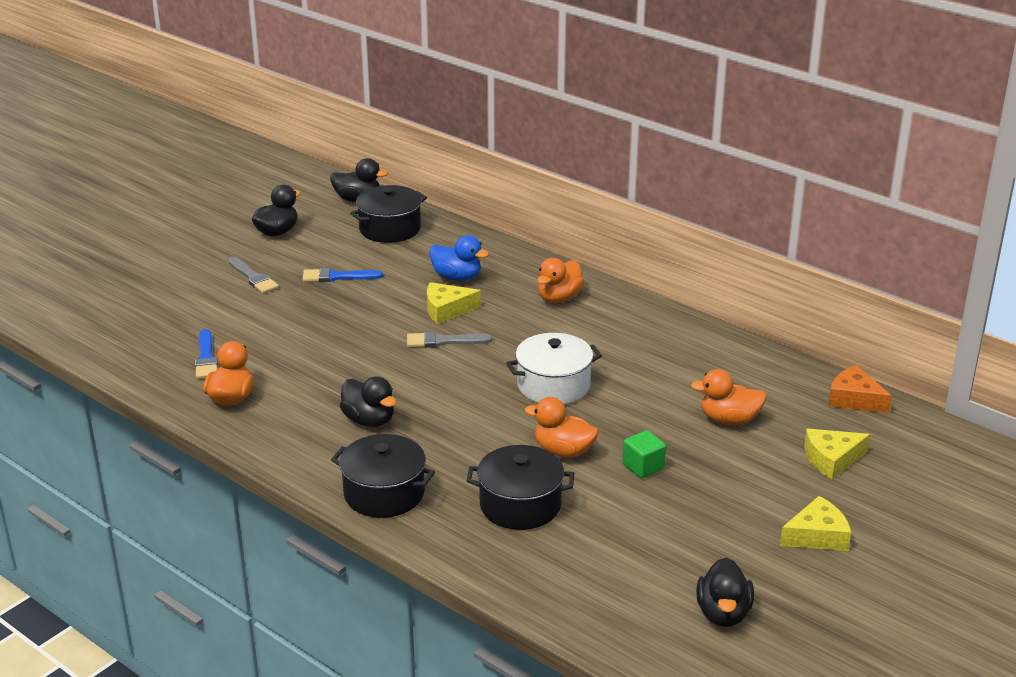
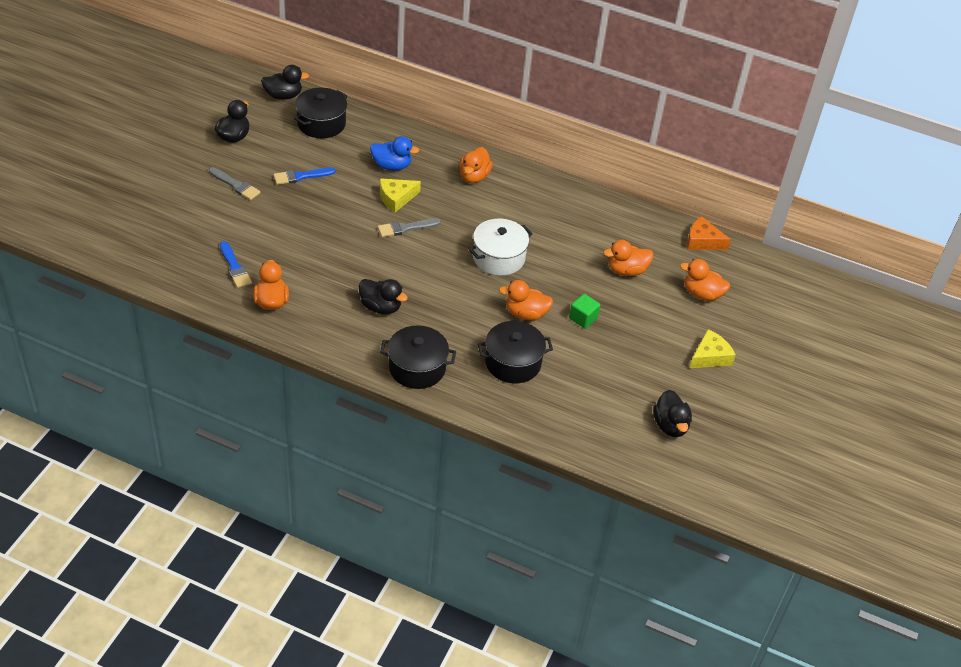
camera: 20 degrees left, 15 degrees up
yellow cheese [804,429,870,479] -> orange duck [680,259,730,301]

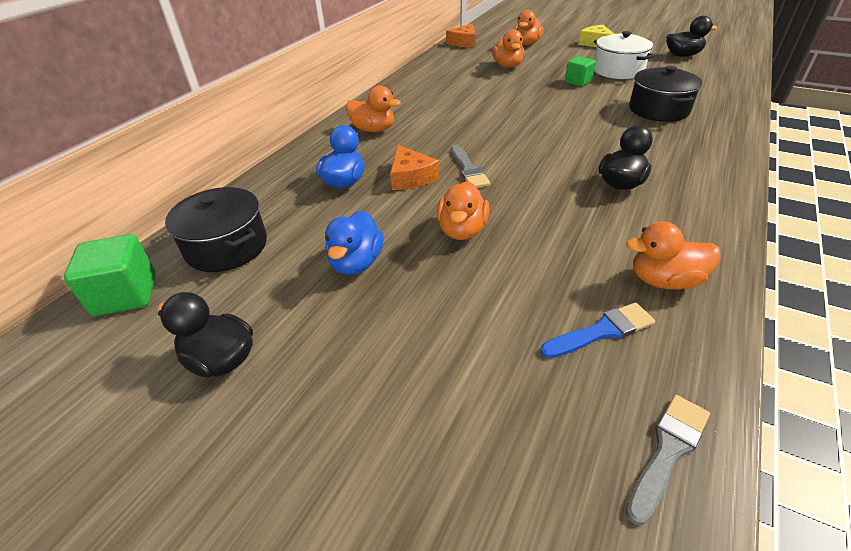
camera: 80 degrees left, 5 degrees down
grey brush [209,167,261,200] -> grey brush moved to [626,395,710,525]
black duck [261,65,309,100] -> green cube [64,234,156,316]
blue brush [273,168,336,185] -> blue duck [325,210,384,275]
yellow cheese [380,178,421,213] -> orange cheese [390,145,439,190]
black pot [380,325,456,389] -> none
white pot [469,219,533,276] -> white pot moved to [594,31,655,79]
orange duck [499,280,553,320] -> orange duck moved to [437,181,489,240]

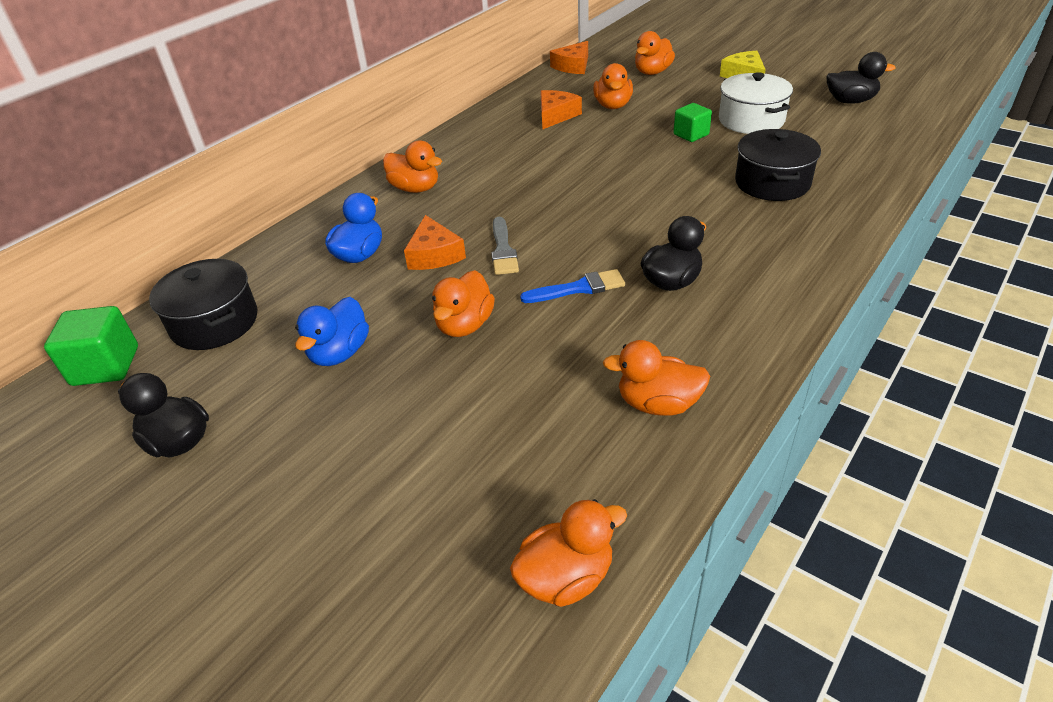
camera: 10 degrees right, 0 degrees up
blue brush [540,302,655,358] -> blue brush moved to [520,269,625,303]
grey brush [626,395,710,525] -> orange duck [510,499,627,607]
none -> orange cheese [540,90,582,130]

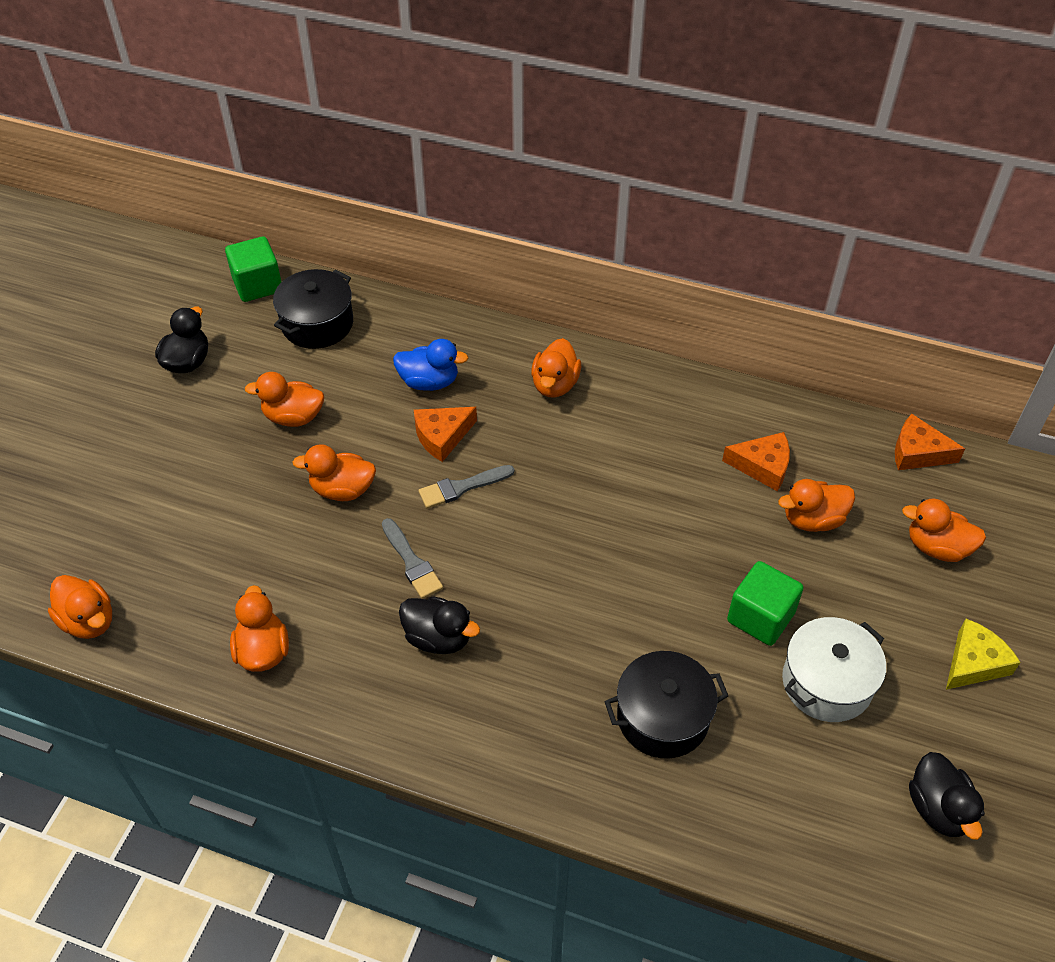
camera: 70 degrees right, 10 degrees up
blue duck [295,297,369,366] -> orange duck [245,372,324,427]
blue brush [520,269,625,303] -> grey brush [382,518,443,599]
green cube [673,103,712,142] -> green cube [727,561,803,646], size x1.50

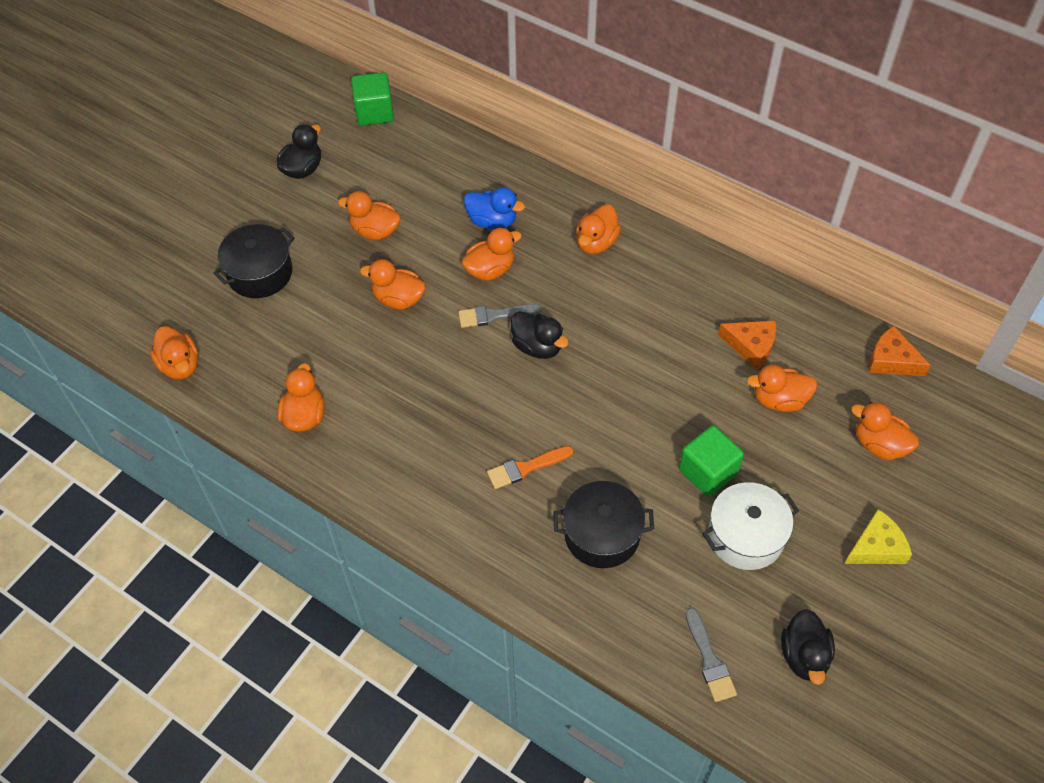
camera: 15 degrees right, 5 degrees up
black pot [273,269,353,349] -> black pot moved to [213,224,295,298]
grey brush [382,518,443,599] -> grey brush moved to [685,607,737,702]
black duck [399,596,480,654] -> black duck moved to [511,311,569,359]
orange cheese [414,407,477,462] -> orange duck [462,228,522,281]
none -> orange brush [487,446,573,489]

